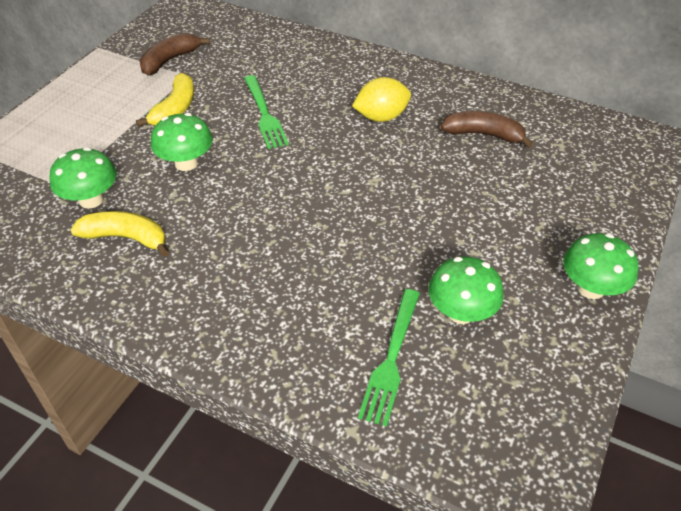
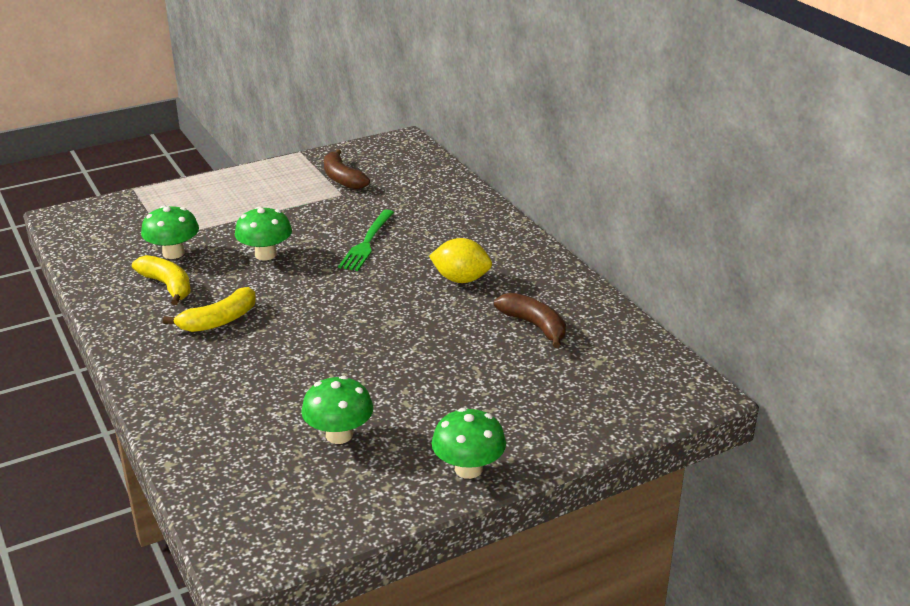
camera: 35 degrees right, 15 degrees down
yellow banana [136,73,194,127] -> yellow banana moved to [163,287,256,332]
brown banana [140,33,210,75] -> brown banana turned 105 degrees counterclockwise [324,149,370,190]
green fork [358,289,420,426] -> none

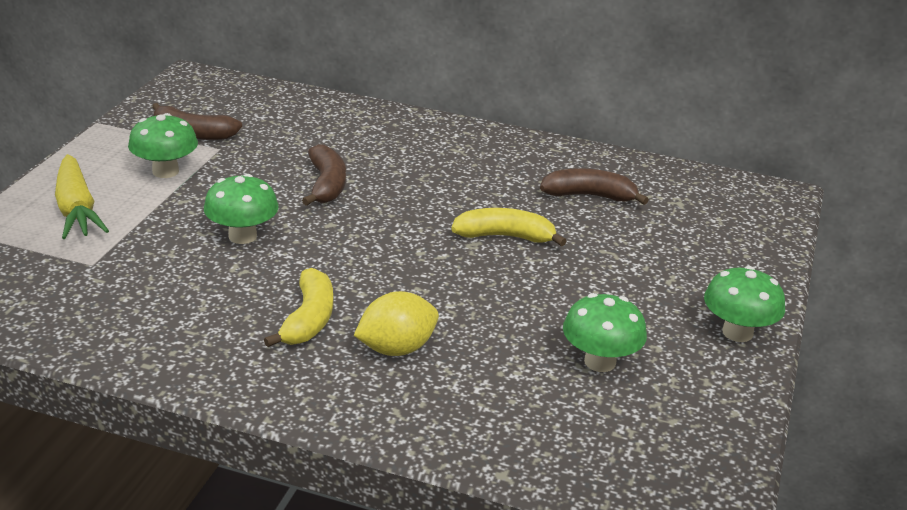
camera: 45 degrees left, 0 degrees up
yellow banana [132,255,191,305] -> yellow banana moved to [451,208,566,246]
green mushroom [141,205,199,259] -> green mushroom moved to [128,113,198,178]
green fork [338,209,394,271] -> brown banana [302,144,346,206]
yellow lemon [429,238,492,283] -> yellow lemon moved to [354,291,439,356]
none -> yellow carrot [55,154,109,239]

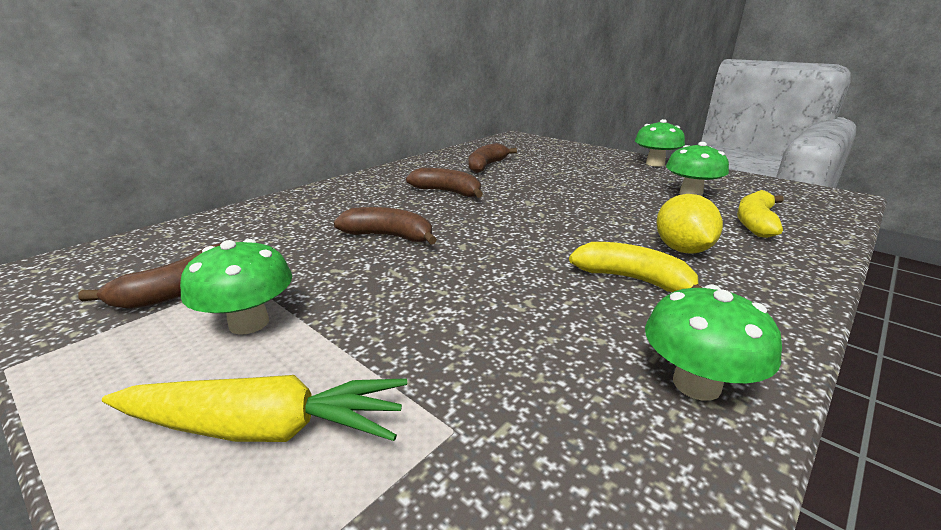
camera: 65 degrees left, 5 degrees down
green mushroom [204,174,278,244] -> green mushroom moved to [645,285,782,401]
yellow banana [451,208,566,246] -> yellow banana moved to [737,190,784,238]
none -> brown banana [406,168,483,198]

